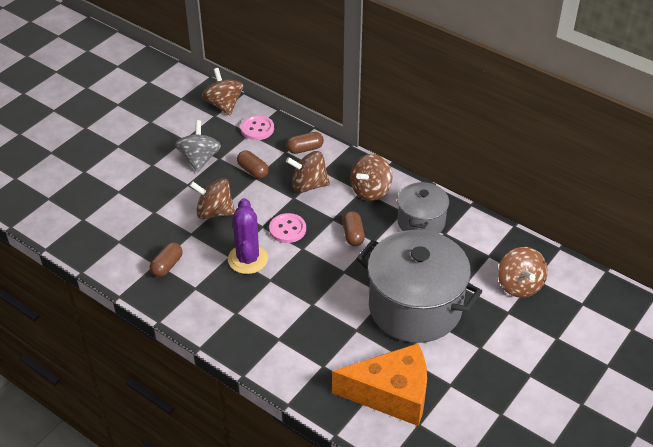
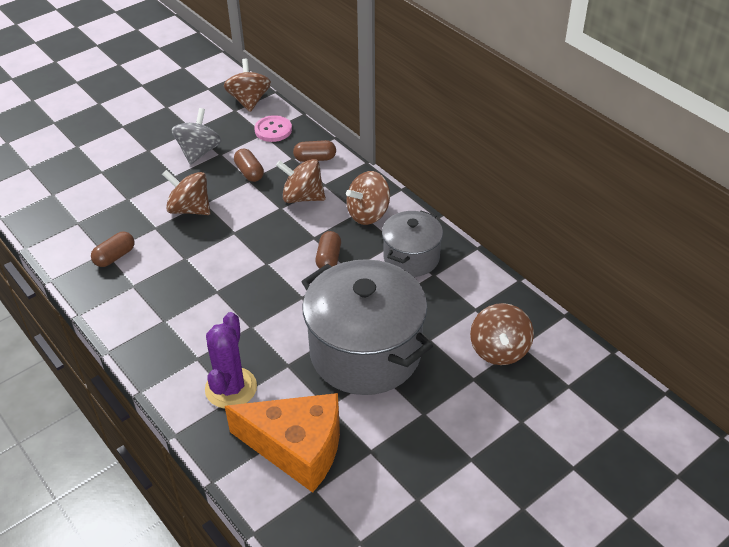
camera: 15 degrees right, 0 degrees up
purple cactus [228,198,268,274] -> purple cactus moved to [205,312,257,409]
pink button [269,213,306,243] -> none

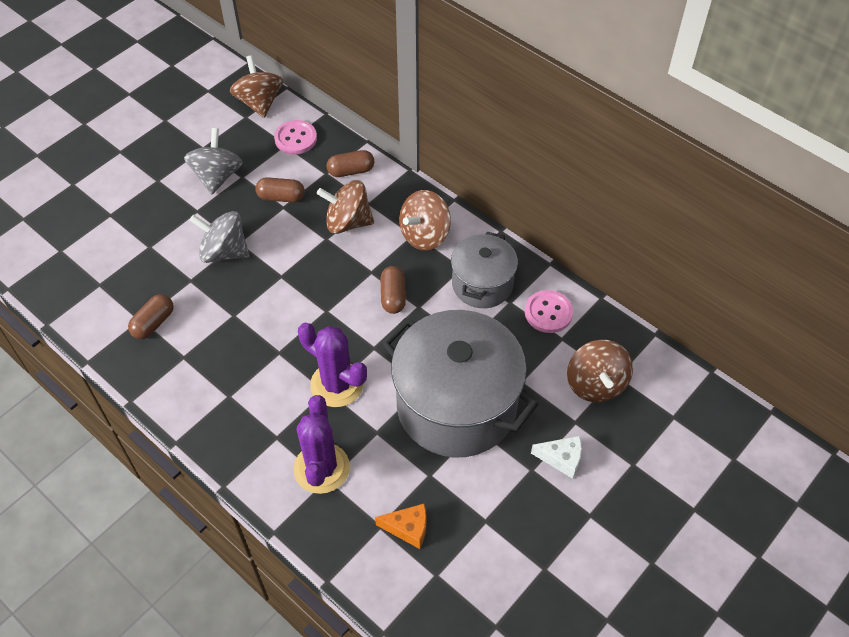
camera: 10 degrees left, 10 degrees up
brown spinning top [162,170,210,215] -> grey spinning top [190,211,250,263]
orange cheese [225,393,340,493] -> orange cheese [375,504,426,549], size x0.42
brown capsule [234,149,264,182] -> brown capsule turned 45 degrees counterclockwise [255,177,305,203]
none -> purple cactus [298,323,367,407]
none -> pink button [525,290,573,333]
none -> white cheese [531,436,582,479]

